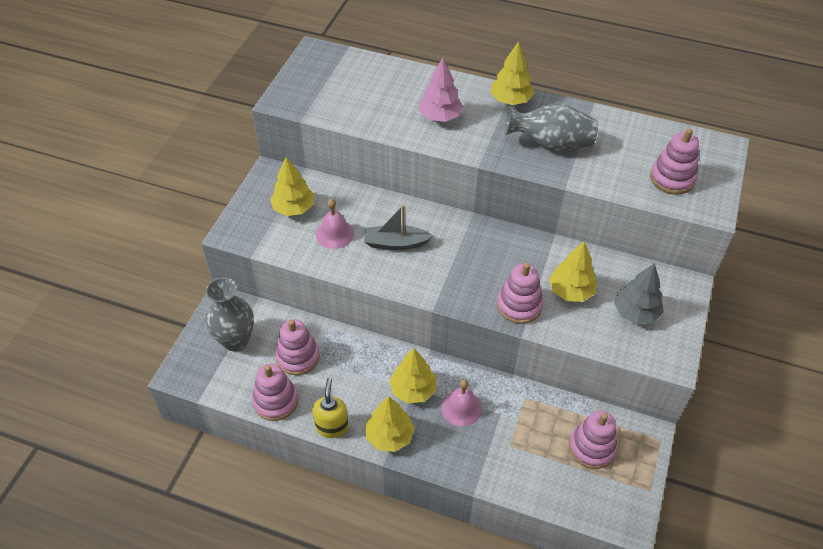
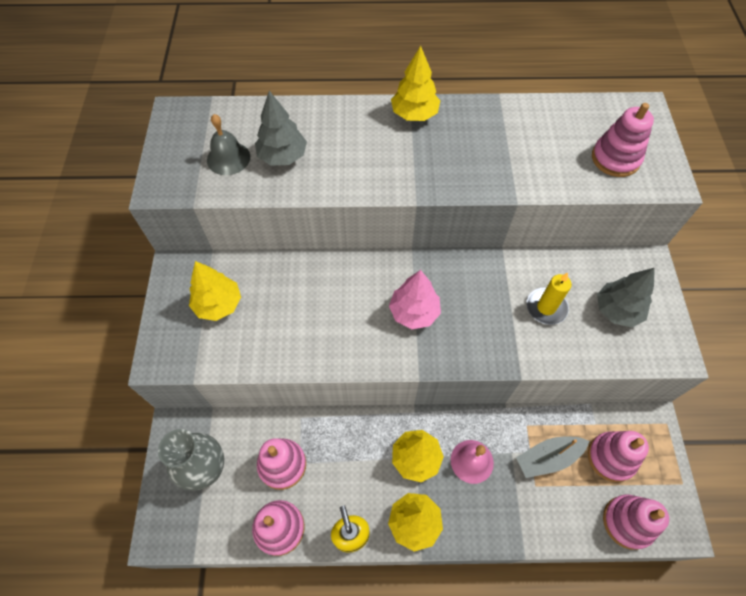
camera: 20 degrees left, 10 degrees up
pink bell [316,199,354,249] -> none
grey boat [364,205,433,250] -> grey boat moved to [516,437,589,478]
pink tree [419,58,464,122] -> pink tree moved to [389,270,441,329]
pink stacking toy [497,263,543,324] -> pink stacking toy moved to [603,495,669,550]
grey vase [505,103,598,151] -> none
yellow tree [549,242,597,302] -> yellow candle [526,273,572,325]
none -> grey bell [207,114,250,175]
none -> grey tree [255,91,307,166]

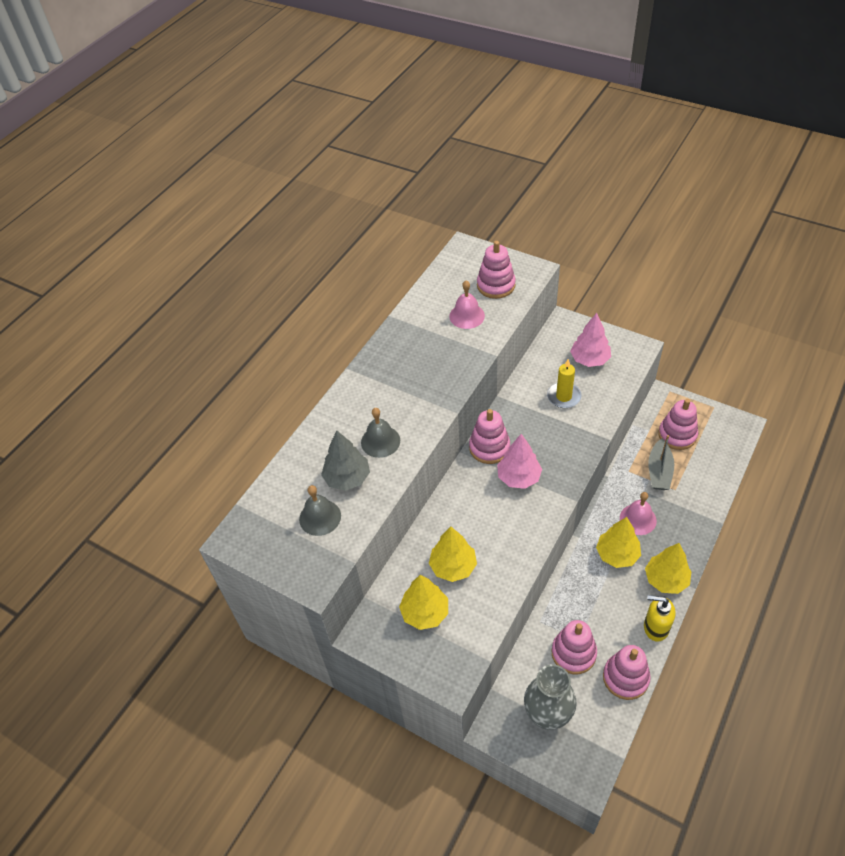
camera: 55 degrees left, 10 degrees down
yellow tree [391,46,440,121] -> yellow tree moved to [429,527,477,582]
grey tree [597,268,655,327] -> pink tree [570,313,611,367]
pink stacking toy [603,495,669,550] -> pink stacking toy moved to [469,409,510,464]
none -> grey bell [361,408,400,458]
none -> pink bell [449,280,485,329]

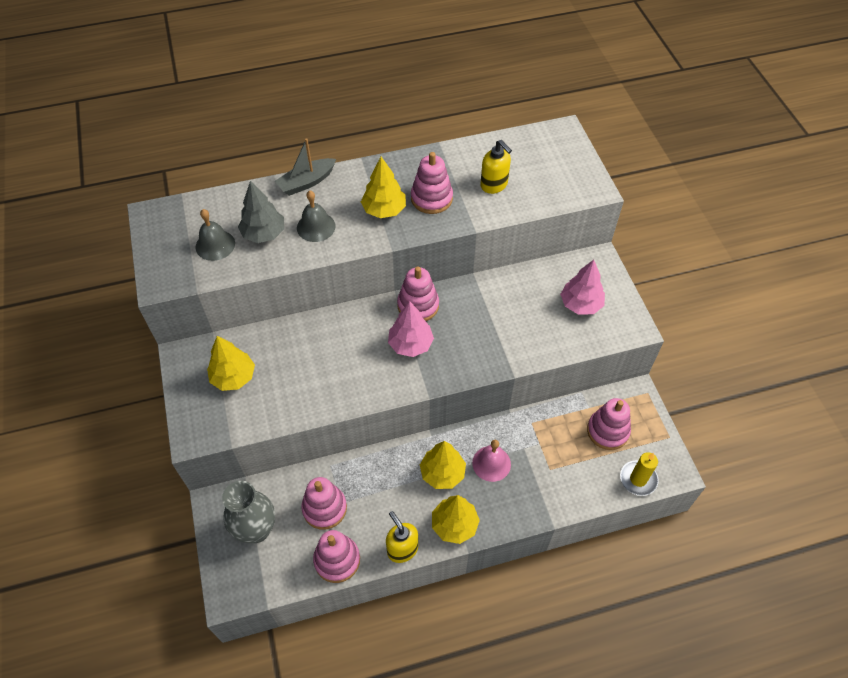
camera: 40 degrees right, 5 degrees up
yellow tree [429,527,477,582] -> yellow tree moved to [361,157,406,218]
pink bell [449,280,485,329] -> yellow soap dispenser [481,140,512,194]
pink stacking toy [477,241,516,299] -> pink stacking toy moved to [411,152,453,214]
yellow candle [547,359,582,408] -> yellow candle moved to [620,452,659,496]
grey boat [648,435,674,490] -> grey boat moved to [275,138,336,196]

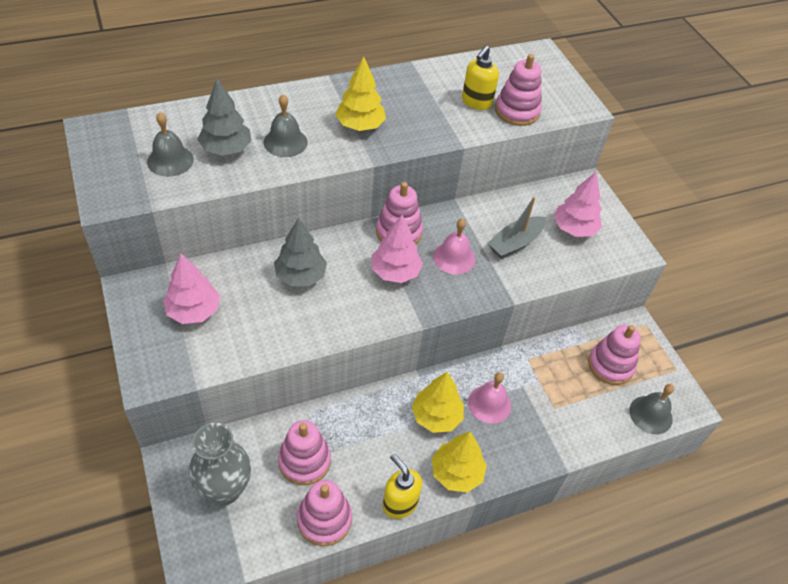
camera: 10 degrees left, 5 degrees down
yellow tree [207,336,255,391] -> pink tree [163,254,220,324]
grey boat [275,138,336,196] -> grey boat moved to [487,197,546,259]
pink stacking toy [411,152,453,214] -> pink stacking toy moved to [495,54,542,126]
yellow soap dispenser [481,140,512,194] -> yellow soap dispenser turned 75 degrees clockwise [462,46,499,110]
yellow candle [620,452,659,496] -> grey bell [629,384,674,434]
none -> grey tree [274,218,327,286]
none -> pink bell [433,218,475,274]

